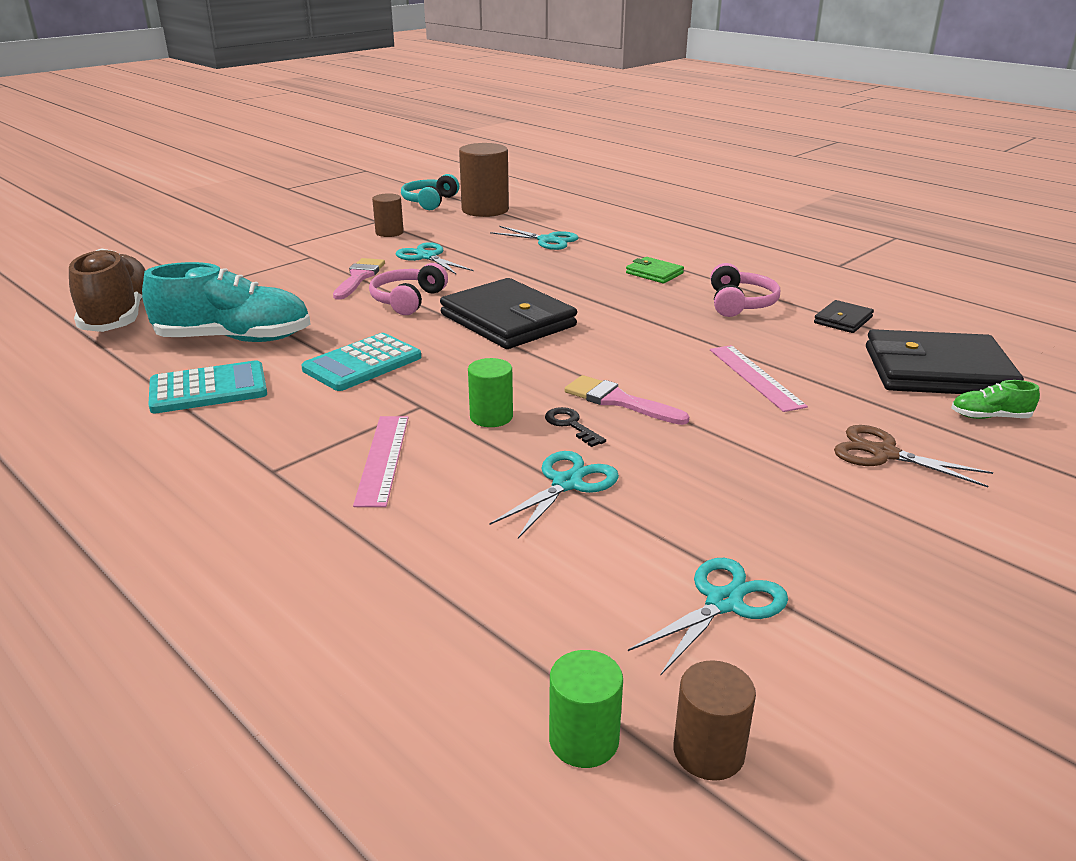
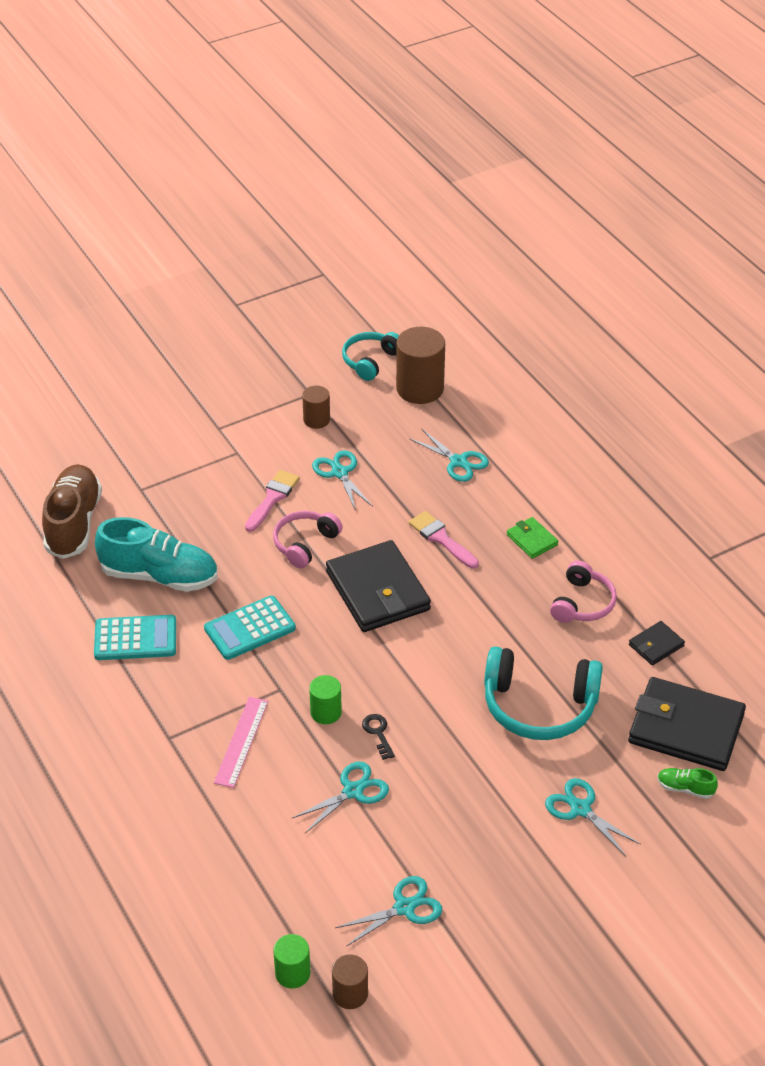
camera: 15 degrees right, 15 degrees up
pink brush [565,375,689,425] -> pink brush moved to [409,511,479,569]
pink ruler [710,345,808,412] -> turquoise headphones [484,647,603,740]
brown scissors [834,425,993,487] -> turquoise scissors [545,778,641,856]

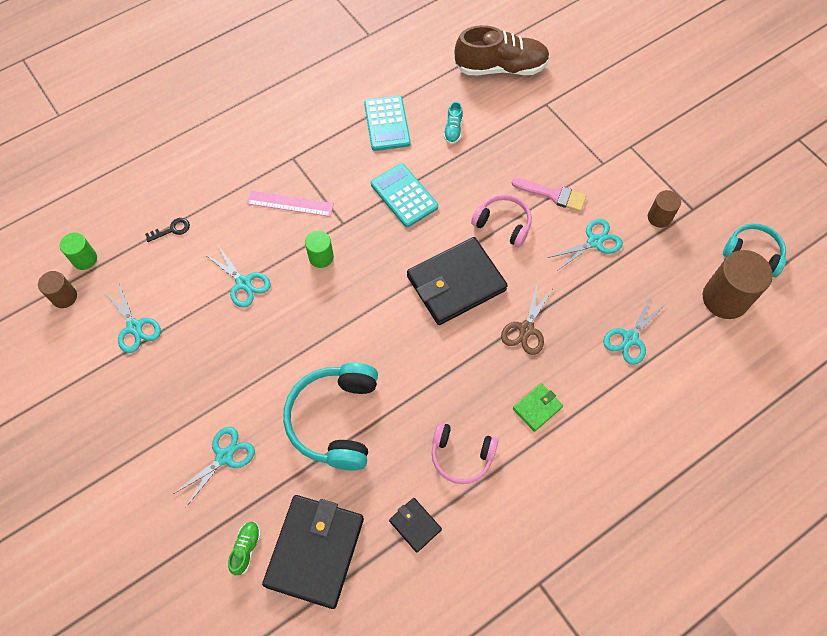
camera: 85 degrees right, 20 degrees up
turquoise shoe [95,517,218,592] -> turquoise shoe [444,101,463,144], size x0.43
black key [362,714,395,760] -> black key moved to [145,218,190,242]
pink brush [409,511,479,569] -> brown scissors [501,281,553,355]

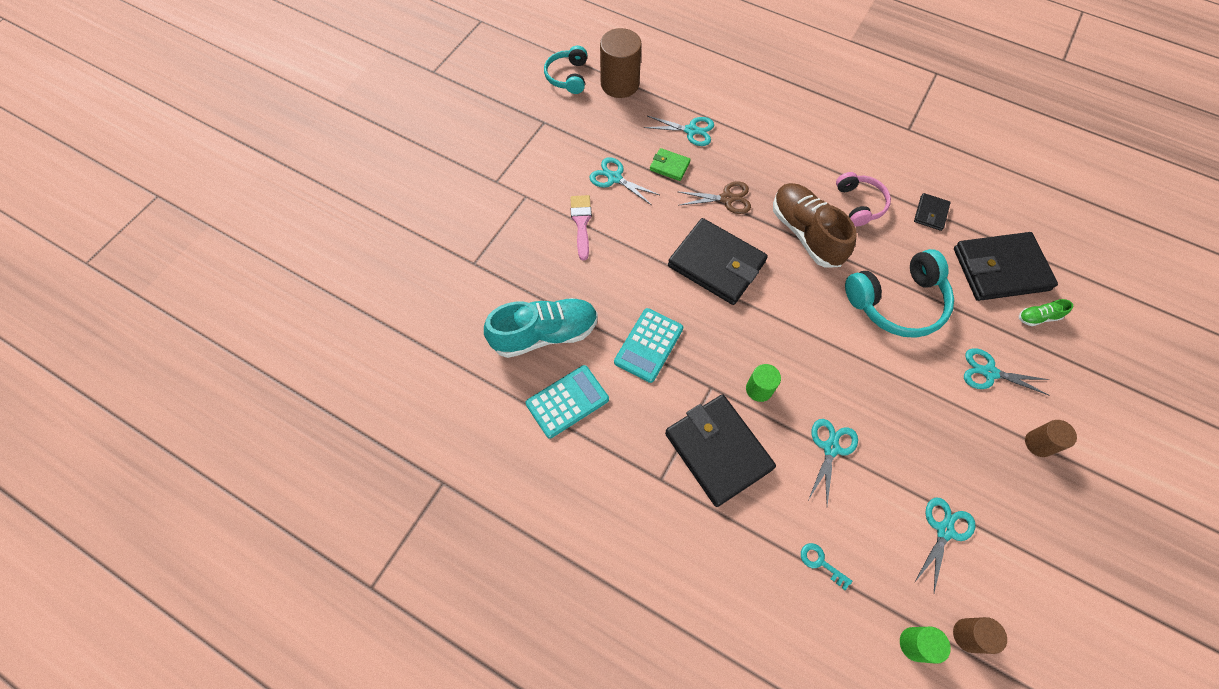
camera: 115 degrees left, 0 degrees up
black key [145,218,190,242] -> turquoise key [801,543,852,590]
pink ruler [247,191,334,217] -> black wallet [665,394,776,507]
turquoise shoe [444,101,463,144] -> turquoise shoe [484,298,598,358], size x2.32
brown shoe [455,25,550,75] -> brown shoe moved to [773,183,857,268]
pink headphones [471,194,532,247] -> none
green wallet [513,383,563,432] -> green wallet moved to [650,148,691,181]
brown cylinder [648,190,681,228] -> brown cylinder moved to [1025,420,1077,457]

